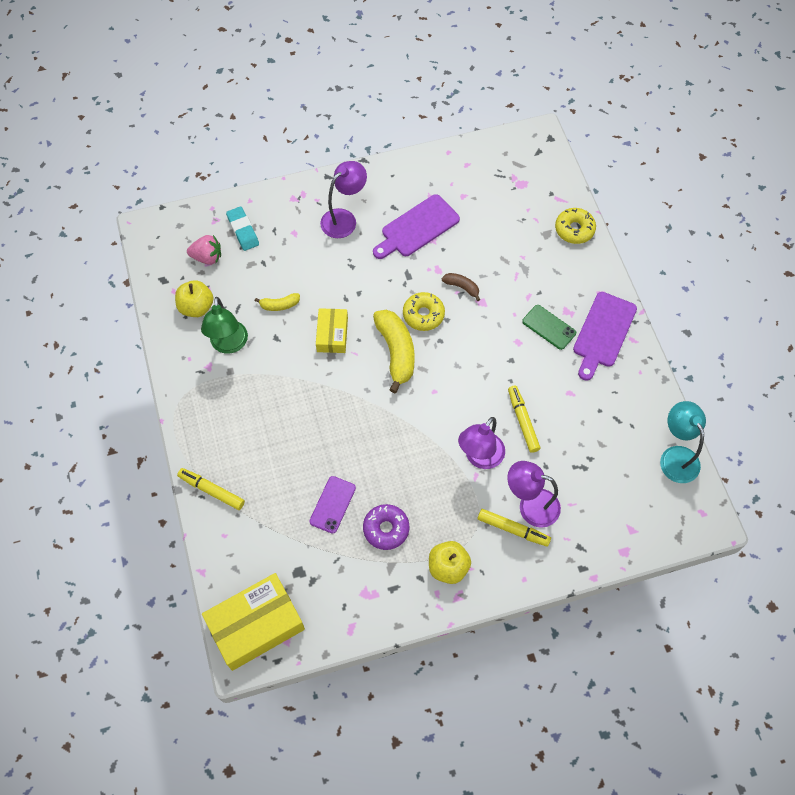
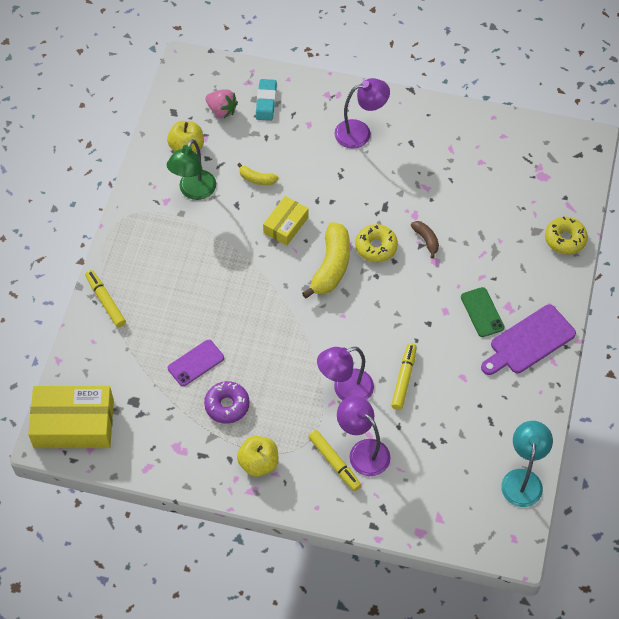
camera: 30 degrees right, 5 degrees down
purple cutting board [373,194,460,259] -> none

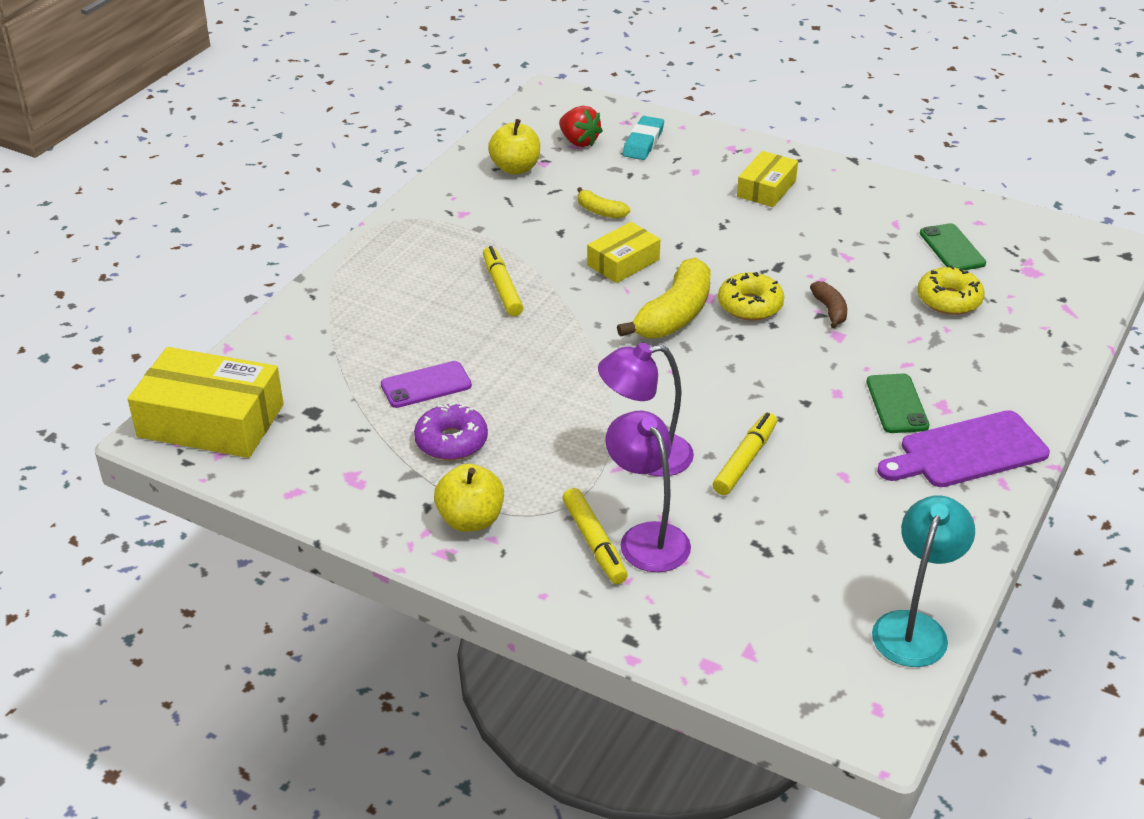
camera: 15 degrees right, 20 degrees down
yellow marker [85,270,126,328] -> yellow marker moved to [483,246,523,316]
green lamp [167,139,216,200] -> none
pink strawberry [205,89,238,118] -> red strawberry [559,106,603,147]
purple lamp [334,78,390,149] -> yellow box [737,151,798,207]
yellow donut [545,217,588,255] -> yellow donut moved to [917,265,985,315]
none -> green phone [920,223,986,270]

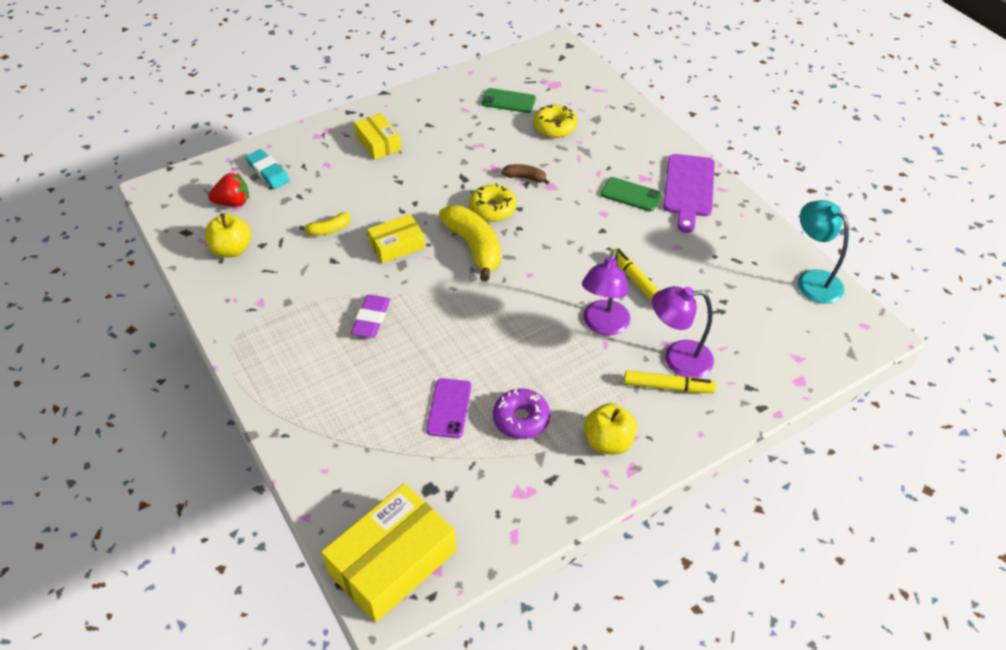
camera: 60 degrees left, 10 degrees up
yellow marker [483,246,523,316] -> purple eraser [351,295,390,338]
yellow box [587,222,661,283] -> yellow box turned 75 degrees clockwise [367,214,425,264]

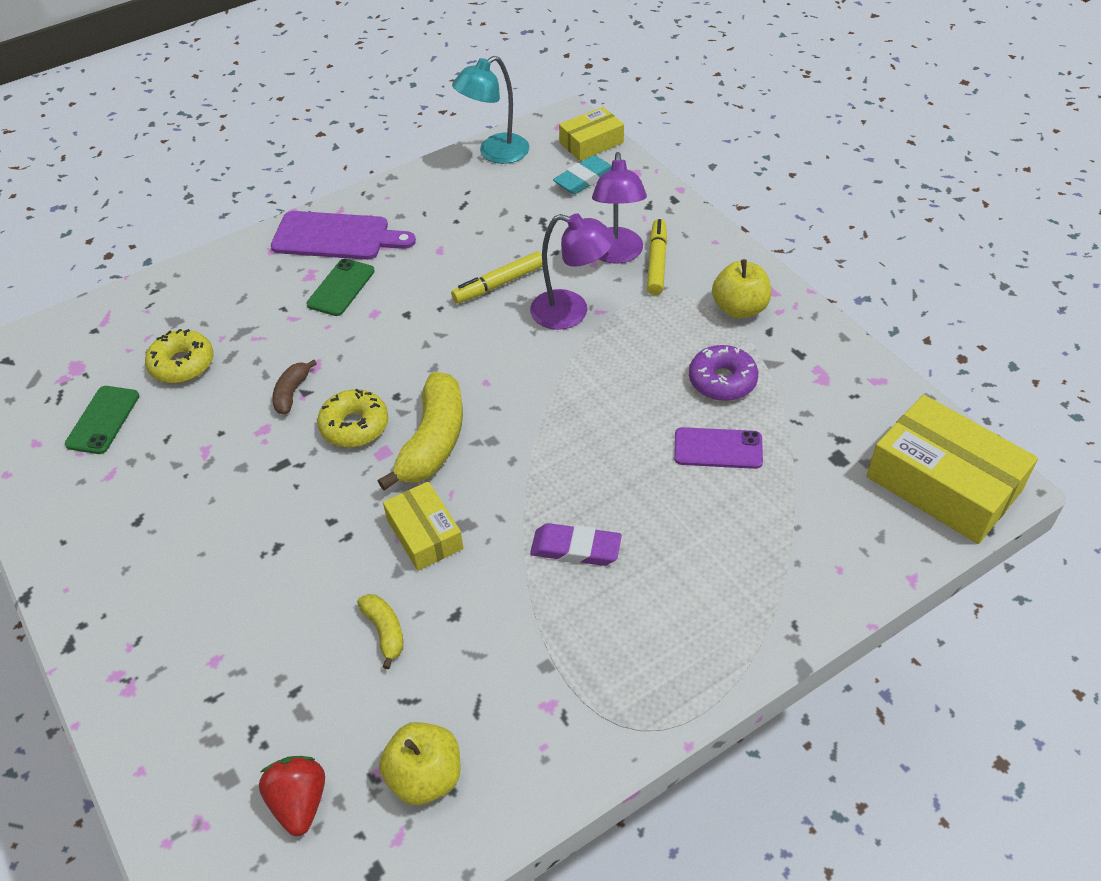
camera: 90 degrees left, 0 degrees up
turquoise eraser [246,149,290,189] -> turquoise eraser moved to [553,155,612,194]
yellow box [354,113,401,160] -> yellow box moved to [559,107,624,161]
yellow banana [439,205,501,282] -> yellow banana turned 135 degrees clockwise [378,372,463,490]

